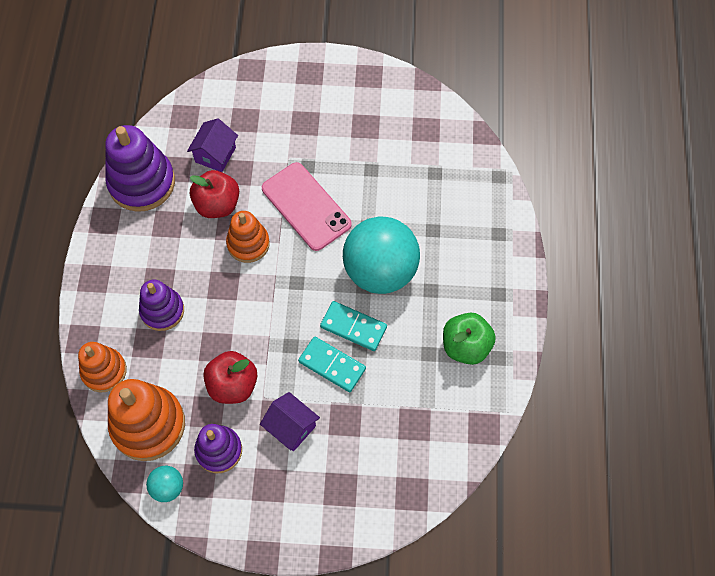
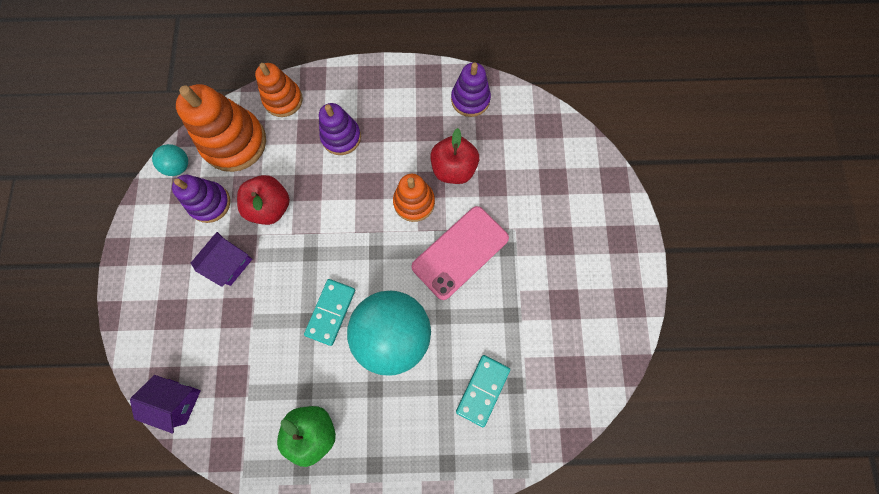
camera: 85 degrees right, 10 degrees up
purple stacking toy [105,125,175,212] -> purple stacking toy [451,62,491,117], size x0.62
purple house [187,118,238,172] -> purple house moved to [130,375,201,434]
turquoise domino [298,337,366,392] -> turquoise domino moved to [456,355,510,427]

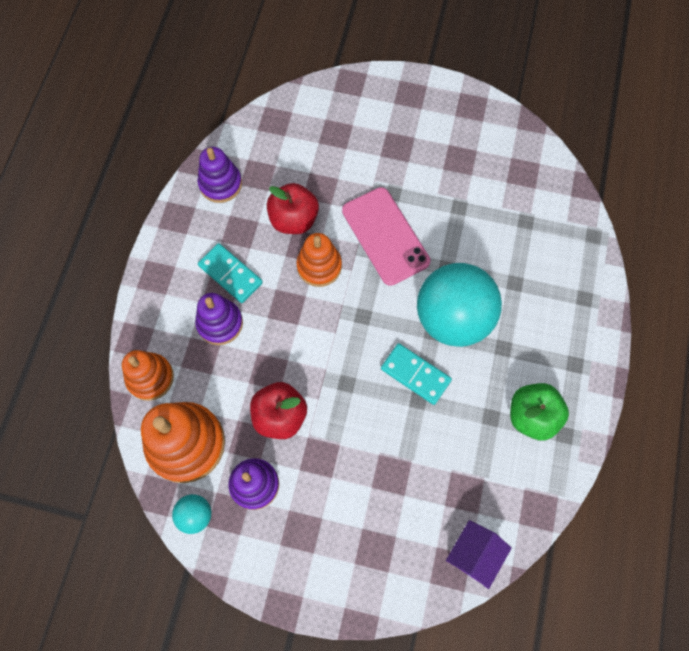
camera: 75 degrees left, 5 degrees down
purple house [191,232,252,287] -> none
turquoise domino [456,355,510,427] -> turquoise domino moved to [198,243,263,303]

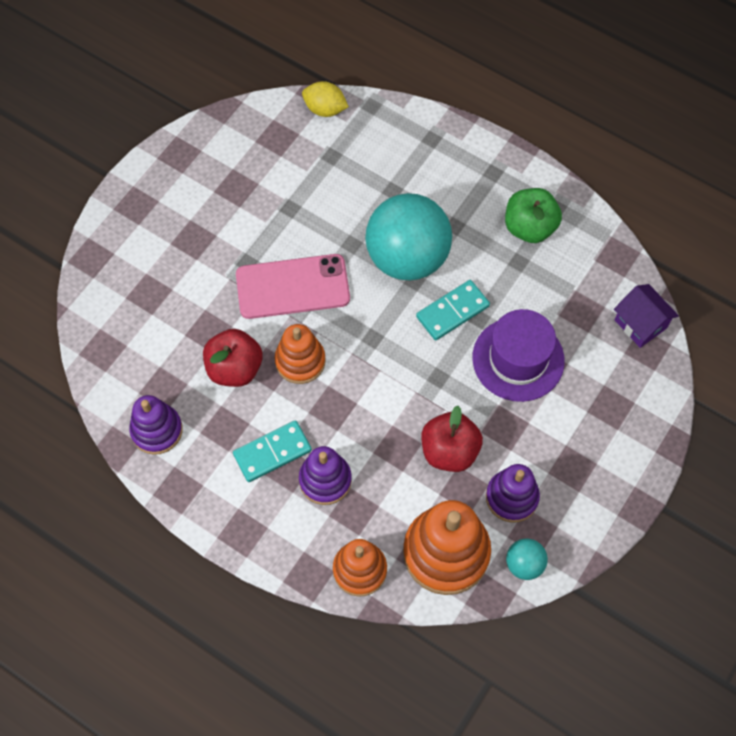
camera: 70 degrees left, 5 degrees down
none -> yellow lemon [302,81,349,117]
none -> purple hat [472,309,565,402]

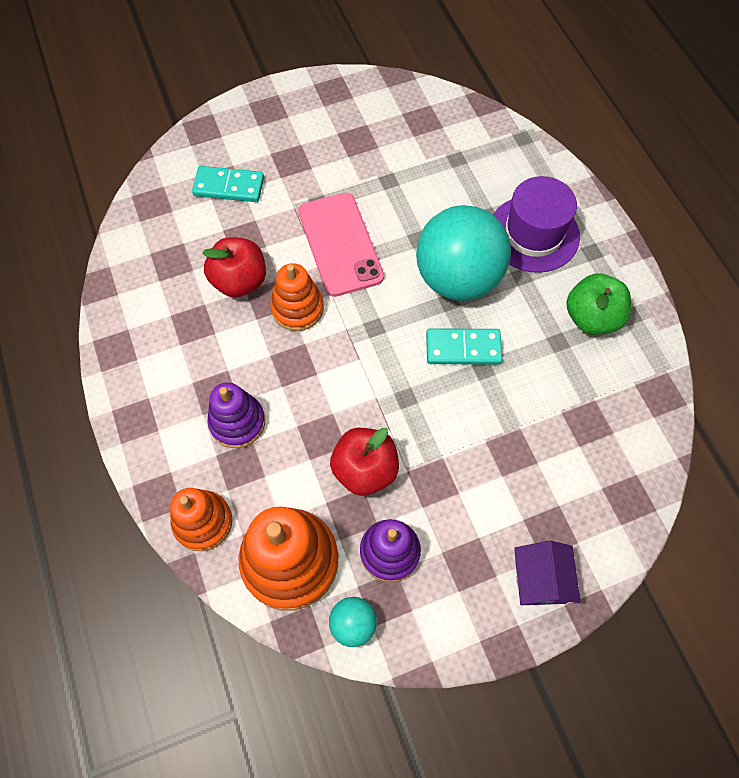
camera: 35 degrees right, 0 degrees up
purple stacking toy [129,395,183,455] -> none
turquoise domino [233,420,312,482] -> turquoise domino moved to [192,166,264,202]
pink phone [236,254,350,319] -> pink phone turned 45 degrees clockwise [298,193,384,297]
yellow lemon [302,81,349,117] -> none
purple hat [472,309,565,402] -> purple hat moved to [493,176,580,273]
purple house [614,284,679,348] -> purple house moved to [514,541,581,605]

